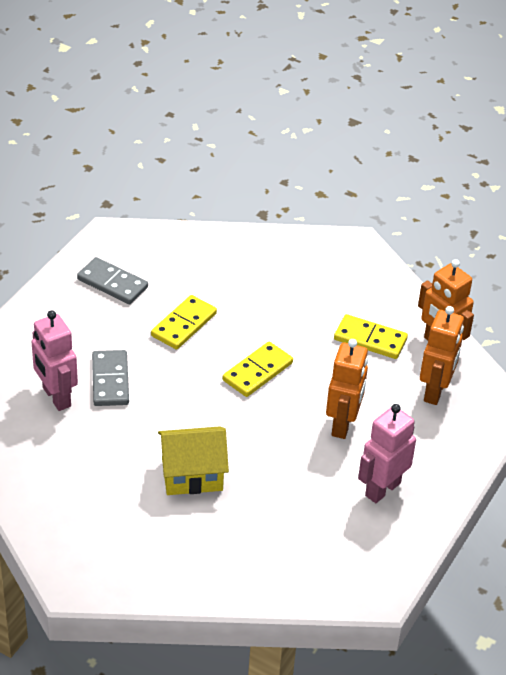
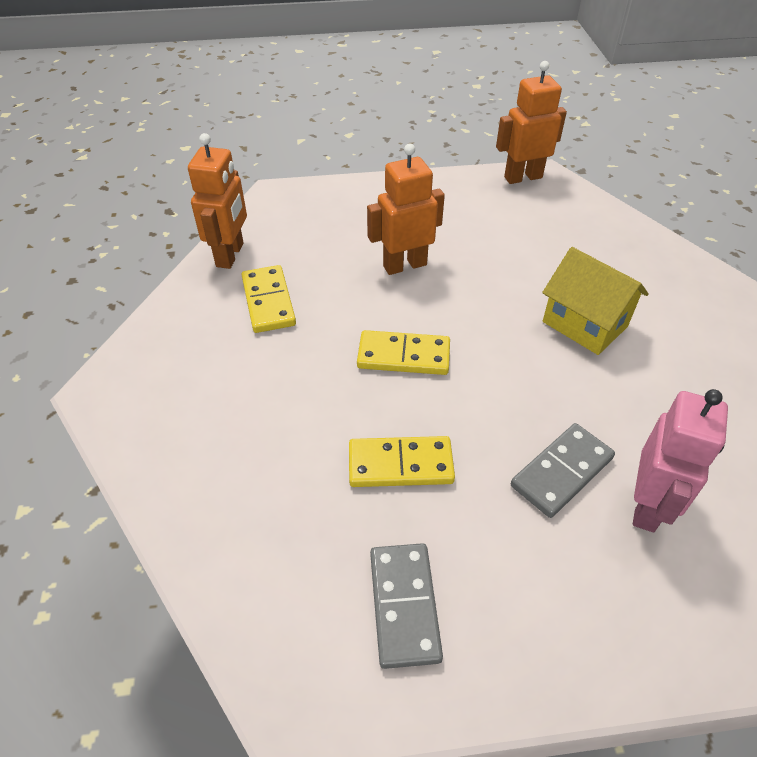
camera: 125 degrees left, 5 degrees up
pink robot [358,404,416,503] -> none
orange robot [420,306,464,405] -> orange robot moved to [496,61,567,184]

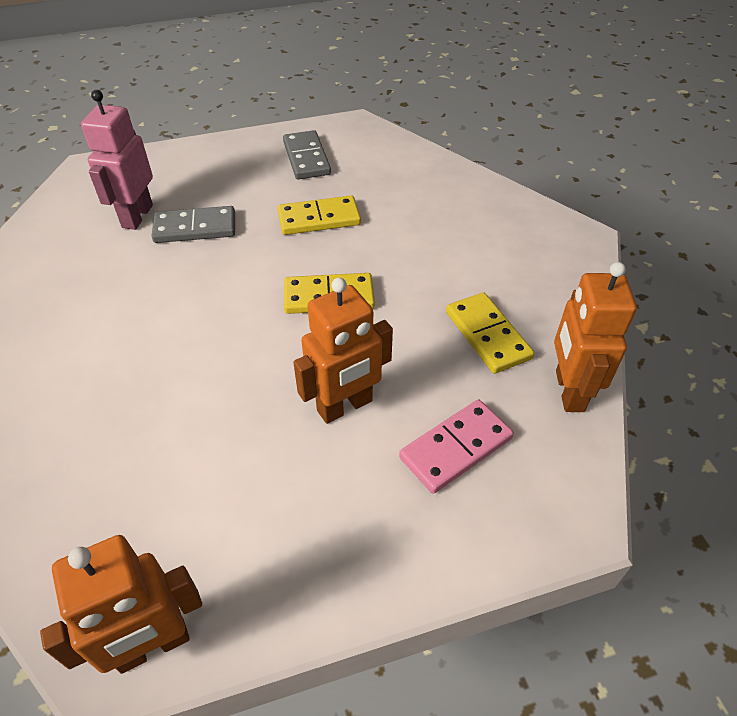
camera: 170 degrees right, 0 degrees up
grey domino [511,423,615,518] -> grey domino turned 45 degrees clockwise [152,206,235,243]
yellow house [542,247,649,355] -> none
none -> pink domino [399,400,514,494]

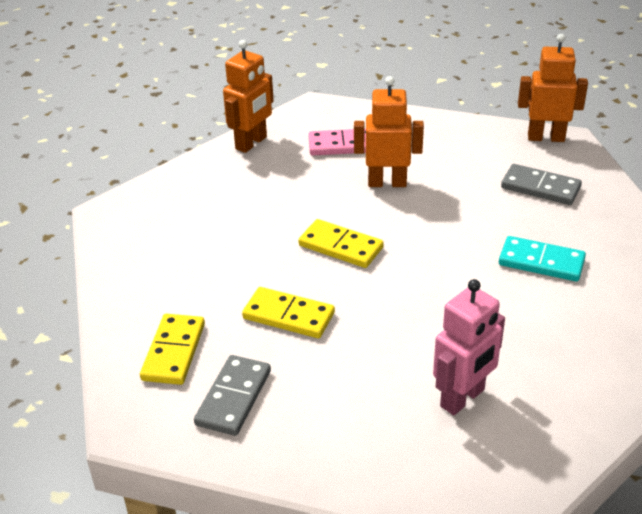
camera: 145 degrees left, 10 degrees down
grey domino [152,206,235,243] -> grey domino moved to [501,164,582,205]
yellow domino [446,292,534,374] -> yellow domino moved to [140,314,205,385]
none -> turquoise domino [499,236,586,282]

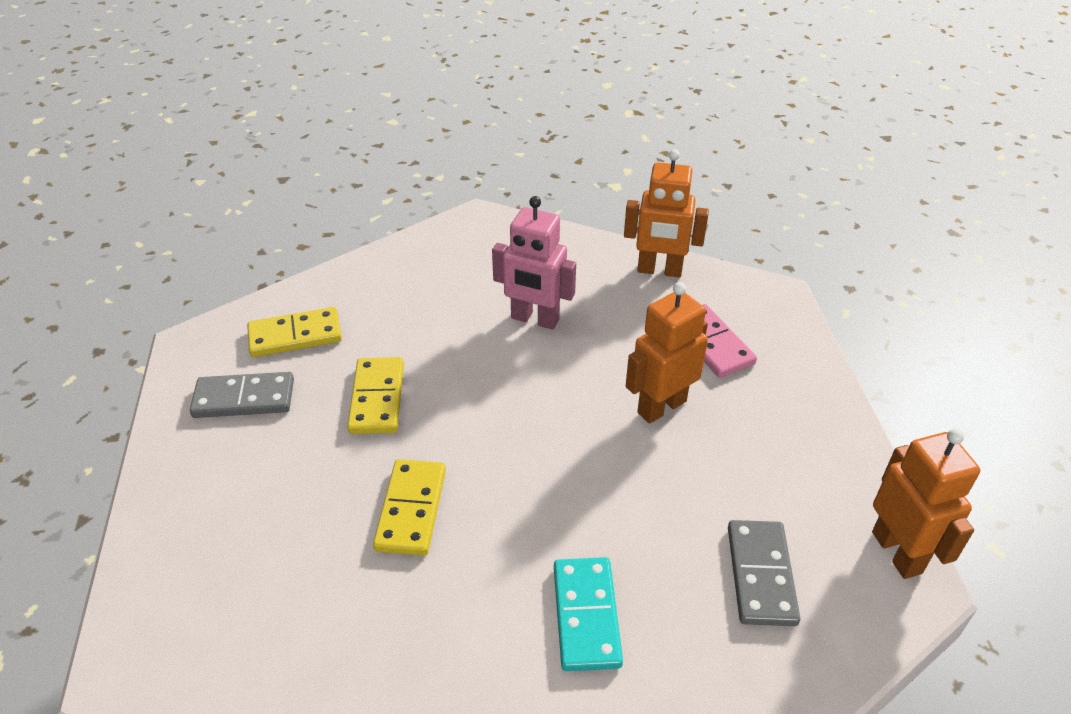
camera: 65 degrees right, 5 degrees up
yellow domino [298,219,384,268] -> yellow domino moved to [373,459,446,556]
orange robot [354,76,424,187] -> orange robot turned 105 degrees counterclockwise [626,282,708,423]
pink robot [433,279,505,415] -> pink robot moved to [492,196,576,330]

